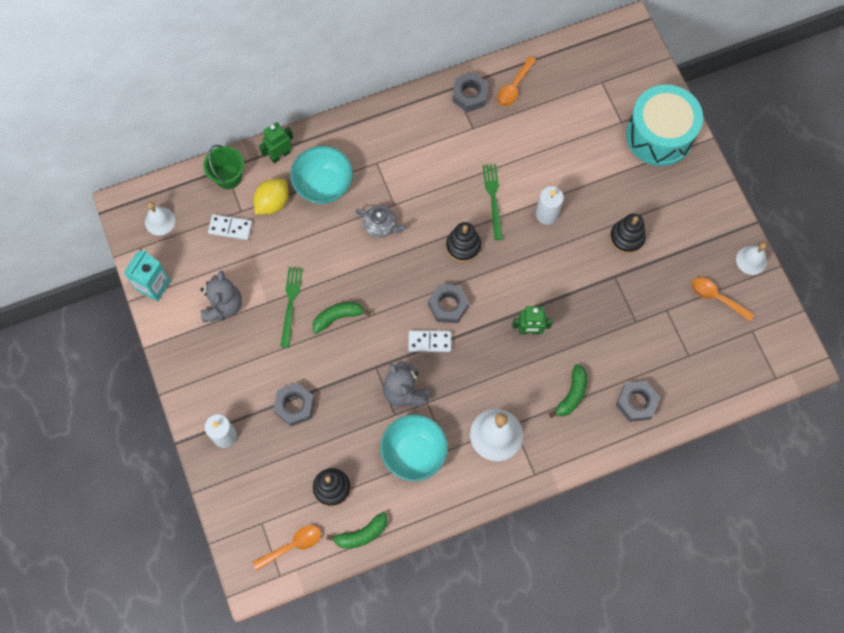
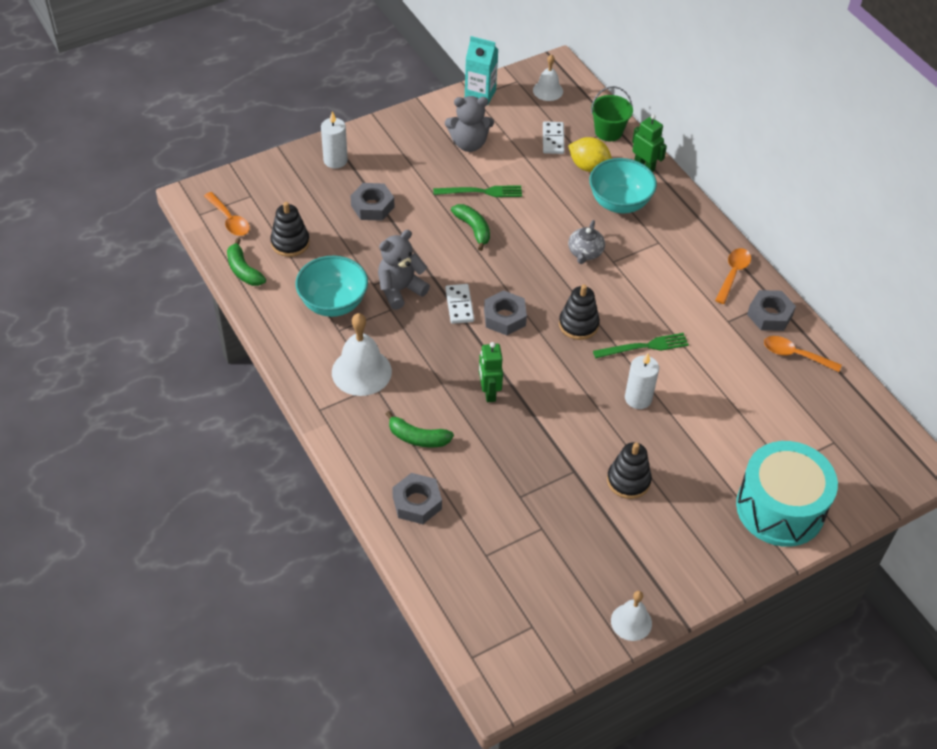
camera: 80 degrees right, 20 degrees down
orange spoon [691,277,754,321] -> orange spoon moved to [715,248,751,304]

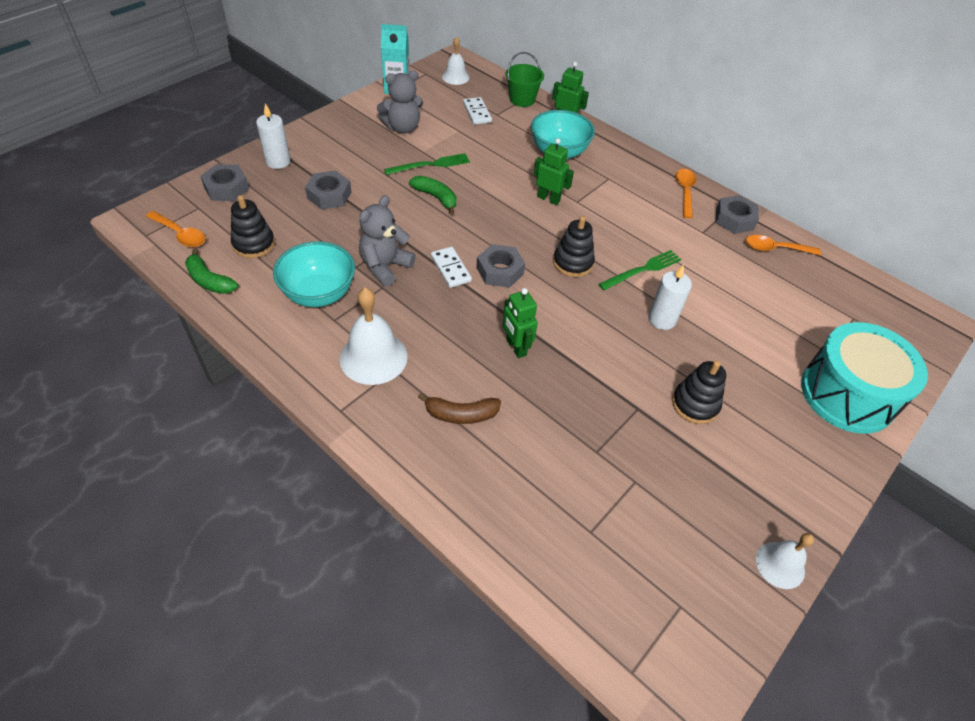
camera: 20 degrees left, 0 degrees up
green banana [386,411,454,448] -> brown banana [418,393,501,424]
grey nut [392,473,442,524] -> grey nut moved to [200,164,249,201]
yellow lemon [568,137,612,172] -> none
grey teapot [568,220,605,264] -> green robot [534,138,574,205]

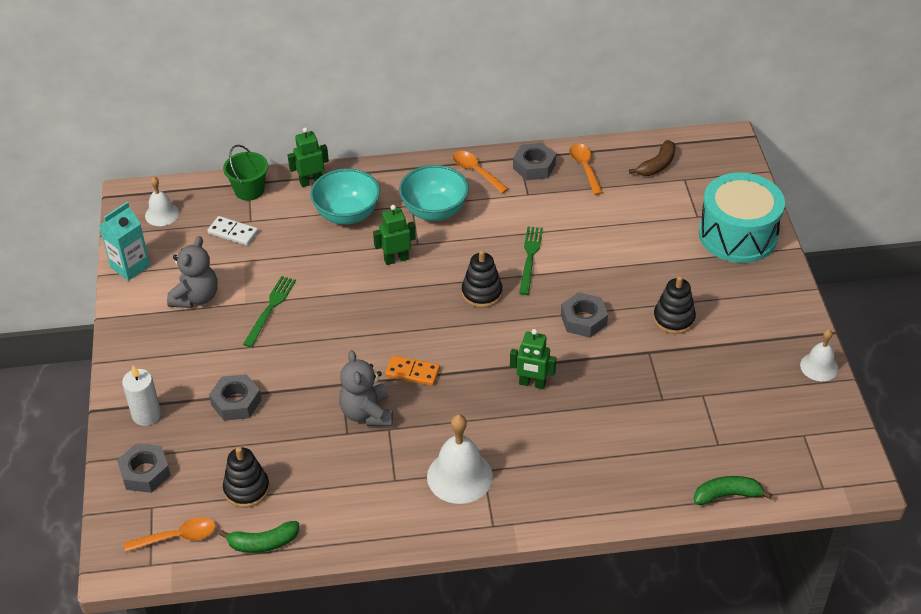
camera: 45 degrees left, 5 degrees down
turquoise bowl [273,241,355,307] -> turquoise bowl moved to [399,165,469,221]
green banana [409,176,456,214] -> green banana moved to [694,476,772,505]
brown banana [418,393,501,424] -> brown banana moved to [629,140,676,176]
white domino [431,247,472,288] -> orange domino [385,355,440,386]
grey nut [477,244,525,288] -> grey nut moved to [561,292,608,337]
white candle [648,265,692,330] -> none
orange spoon [745,235,821,255] -> orange spoon turned 120 degrees clockwise [569,143,603,195]

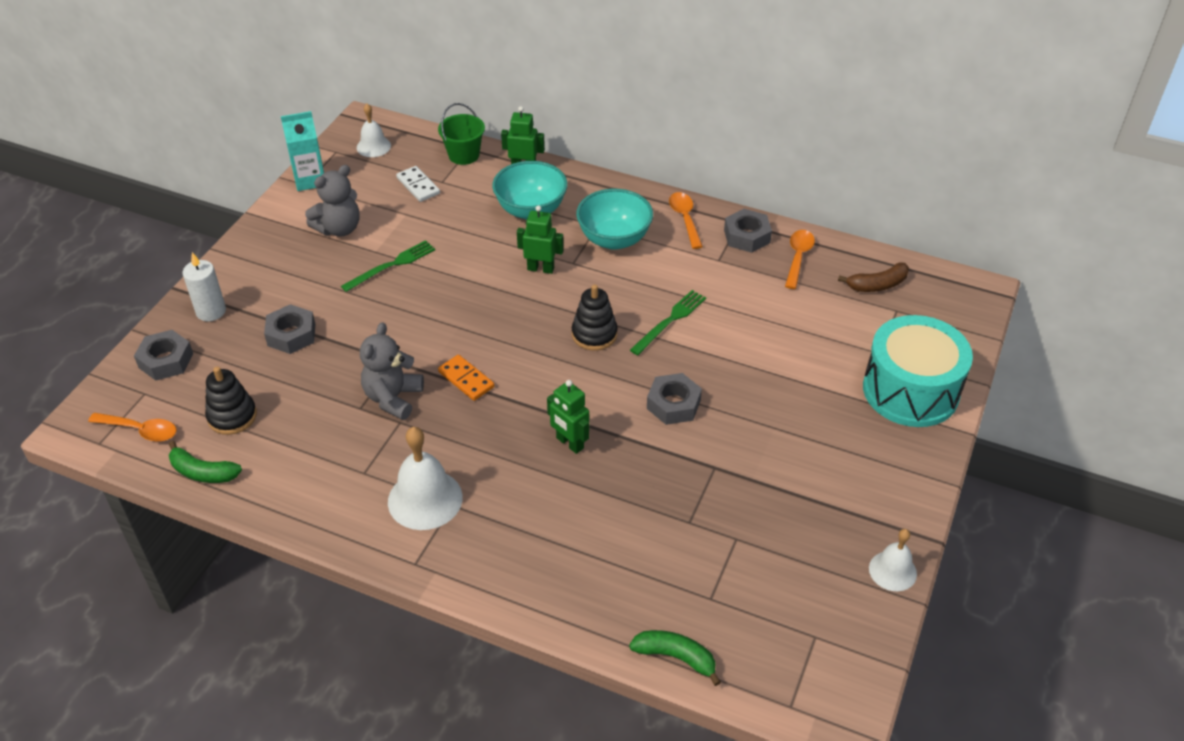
camera: 30 degrees right, 0 degrees up
black stacking toy [653,276,696,334] -> none

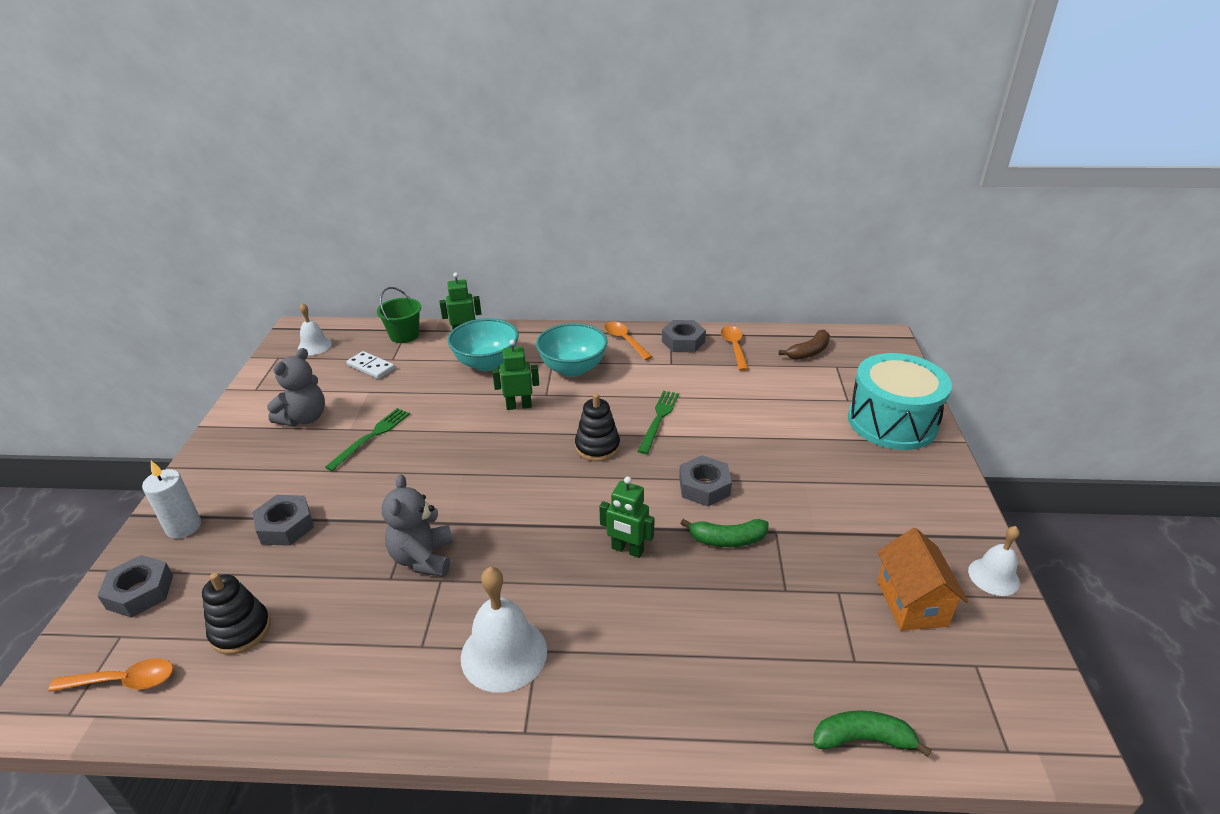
camera: 20 degrees left, 10 degrees down
green banana [169,441,242,483] -> green banana moved to [680,519,768,547]
turquoise carton [281,111,324,191] -> none
orange domino [438,355,494,401] -> none
none -> orange house [877,528,969,631]

